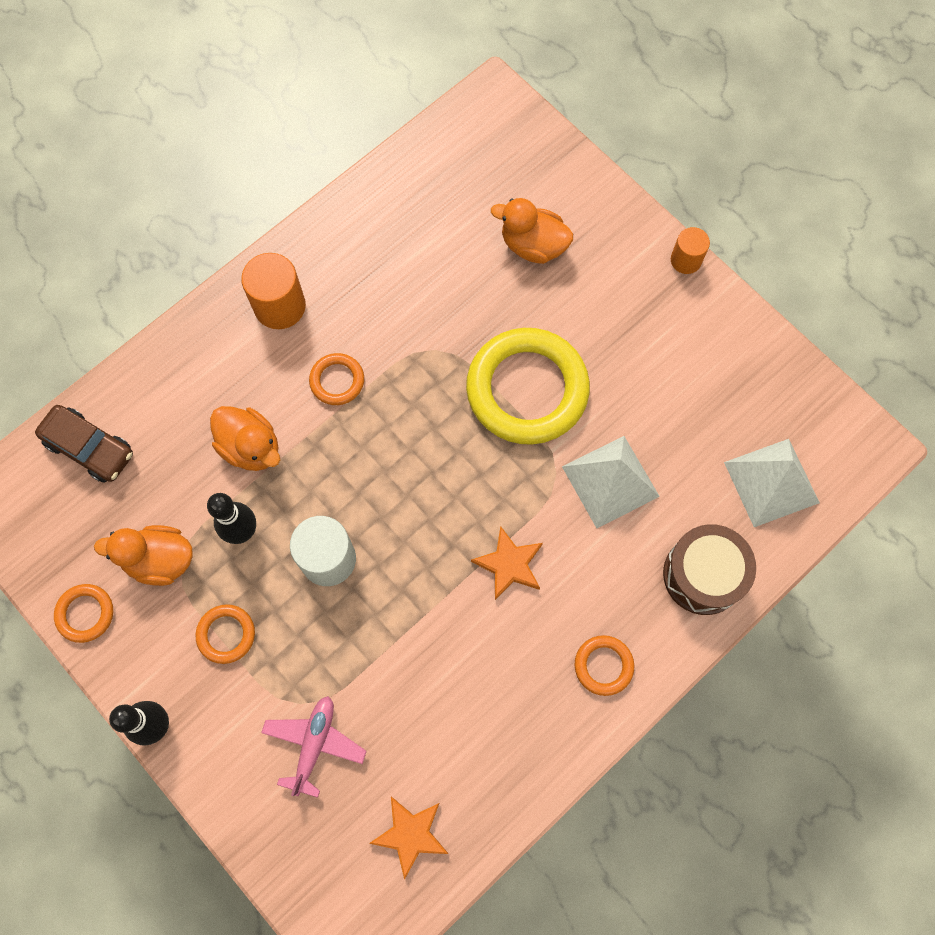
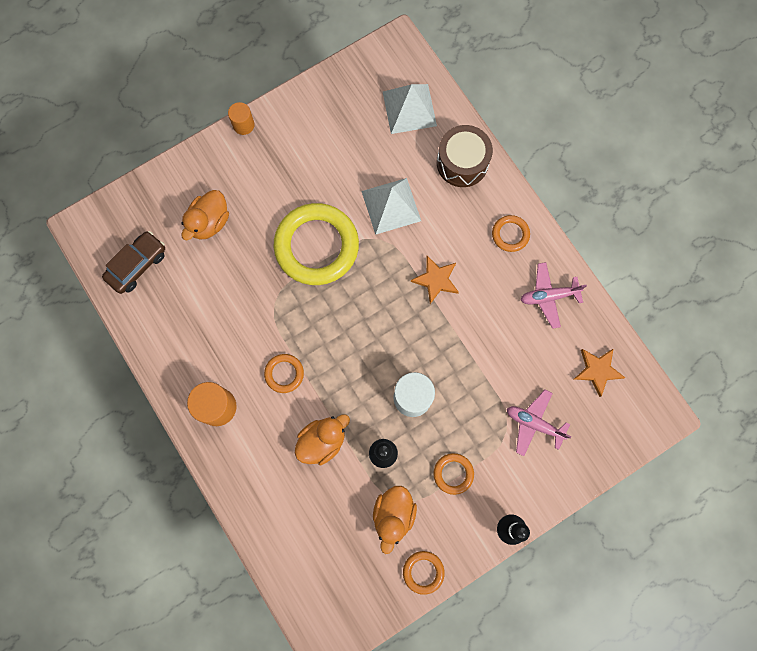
camera: 80 degrees left, 5 degrees up
brown car [35,405,133,483] -> brown car moved to [102,231,165,294]
none -> pink plane [520,262,587,329]

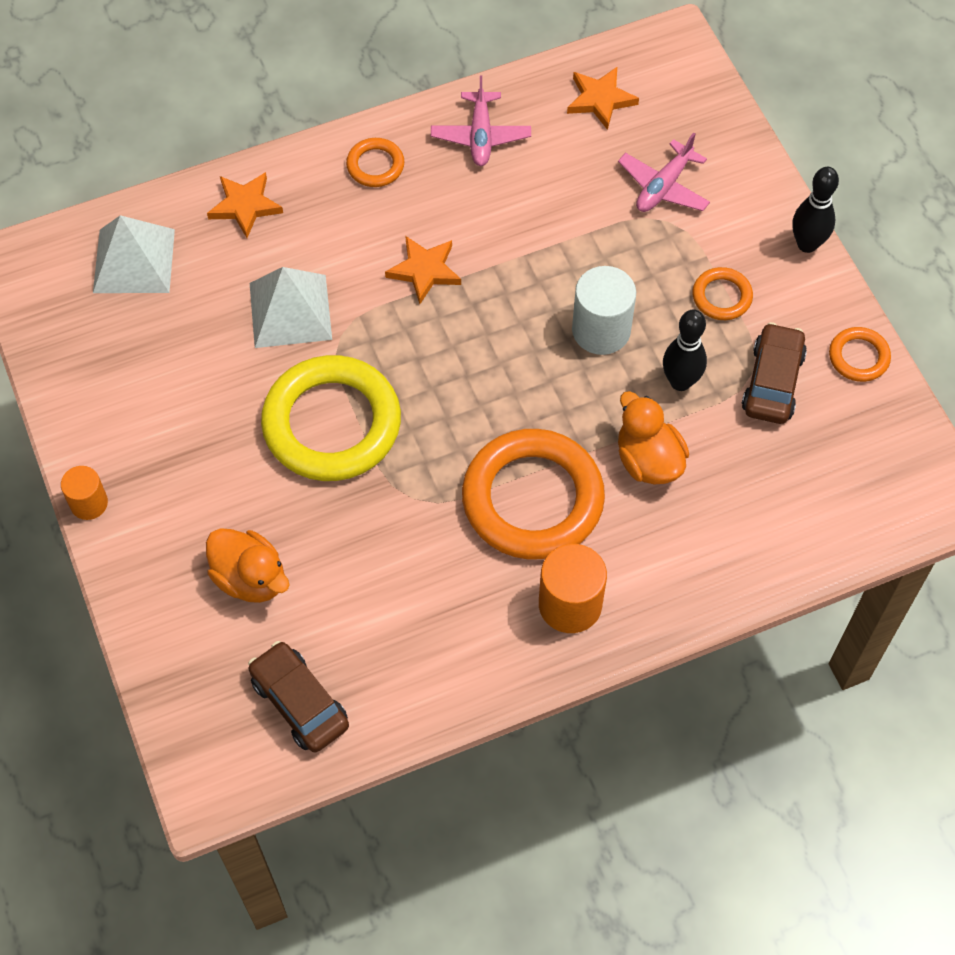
camera: 80 degrees left, 15 degrees down
orange ring [264,354,304,393] -> orange ring [462,429,605,560], size x2.22
orange duck [373,486,417,554] -> brown car [742,322,807,424]
brown drum [437,125,493,187] -> orange star [207,172,283,238]

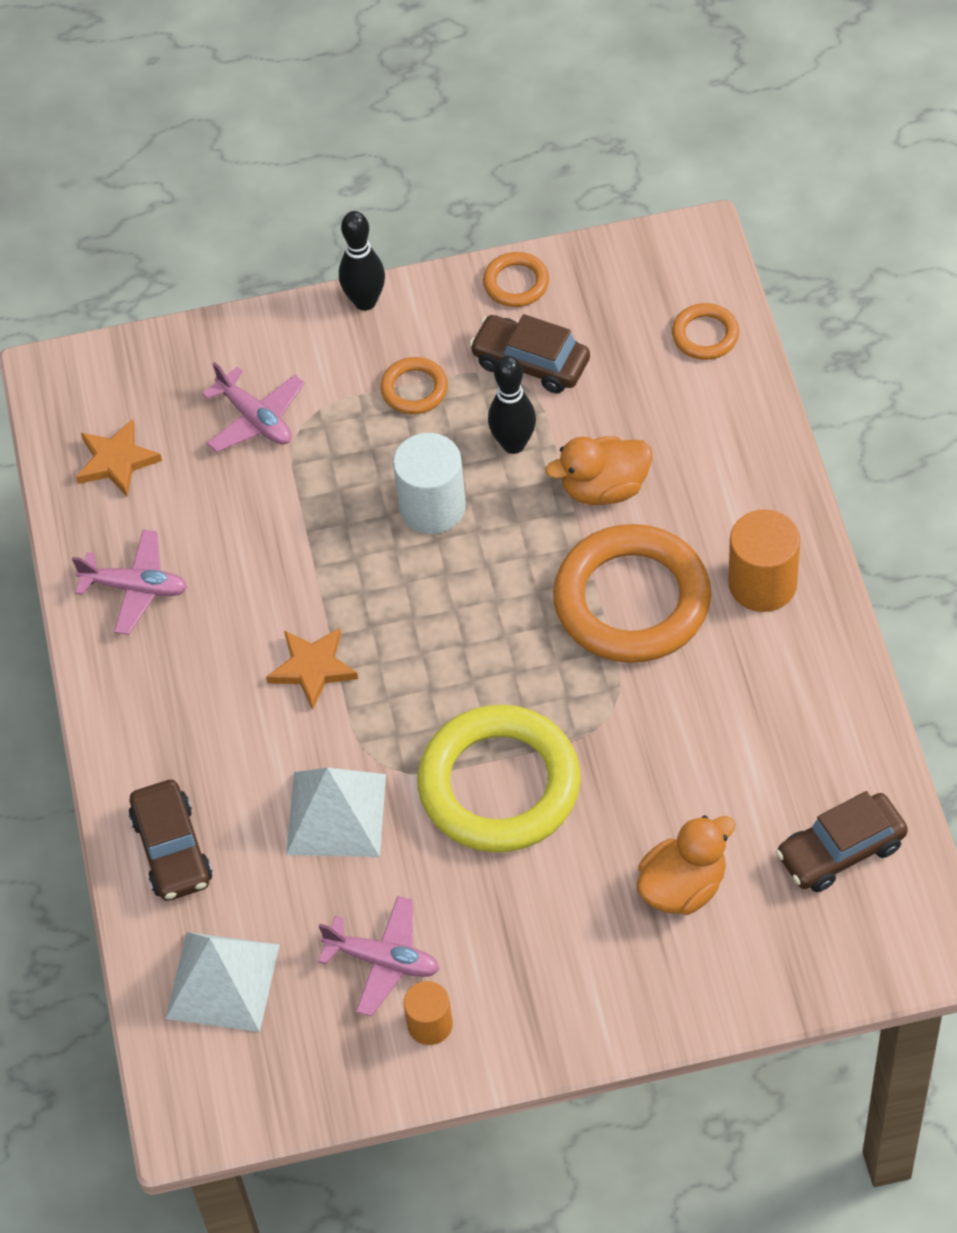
camera: 75 degrees left, 5 degrees down
orange cylinder [61,466,108,520] -> orange cylinder moved to [403,981,453,1045]
orange star [207,172,283,238] -> brown car [129,780,212,901]
orange ring [346,138,405,187] -> orange ring moved to [672,303,739,360]
none -> pink plane [318,896,439,1017]

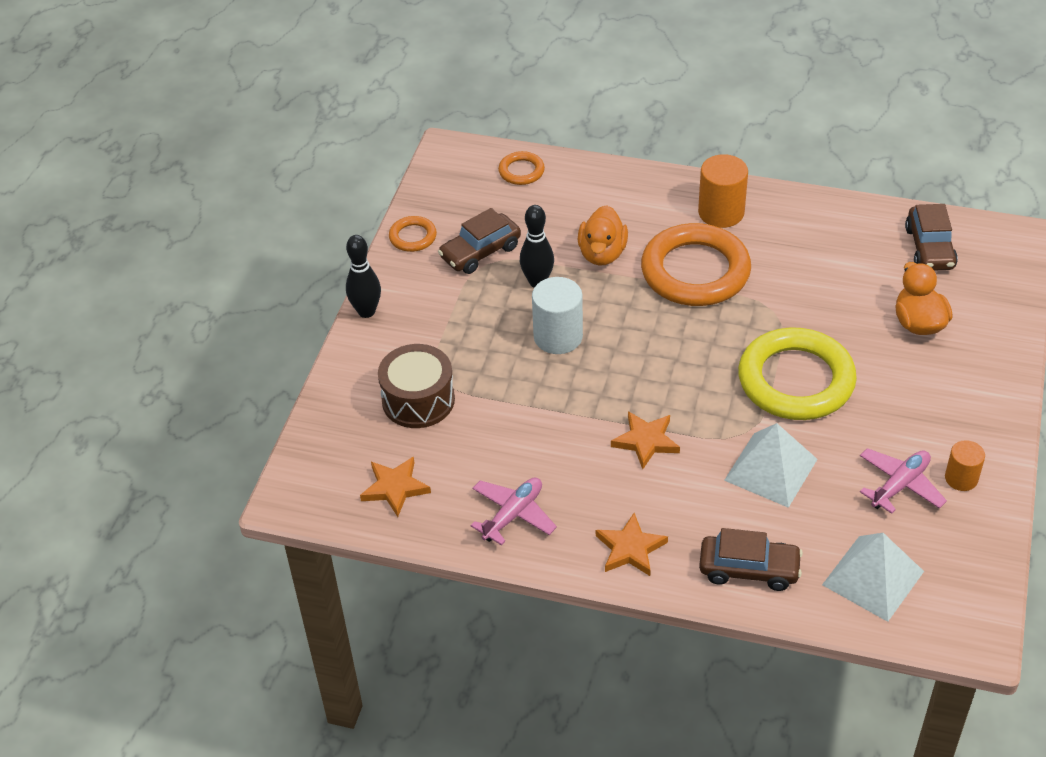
camera: 65 degrees left, 10 degrees down
pink plane [202,362,305,453] -> brown drum [378,344,455,428]
orange ring [380,357,448,414] -> none
none -> orange star [596,513,668,576]

